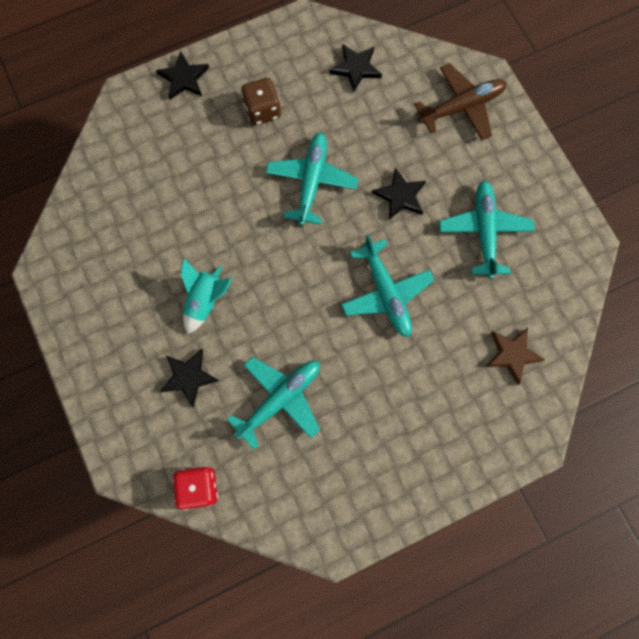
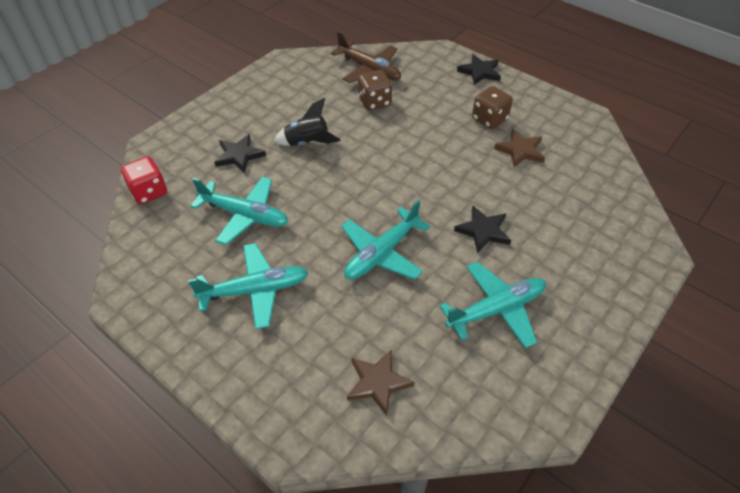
camera: 65 degrees right, 25 degrees down
turquoise rocket [180,259,232,334] -> black rocket [274,98,341,146]
turquoise plane [266,133,359,226] -> turquoise plane moved to [188,243,309,329]
black star [330,44,382,92] -> none
brown plane [414,63,507,140] -> brown plane moved to [331,32,401,83]
none -> brown dice [358,70,392,110]
none -> brown star [494,129,545,167]

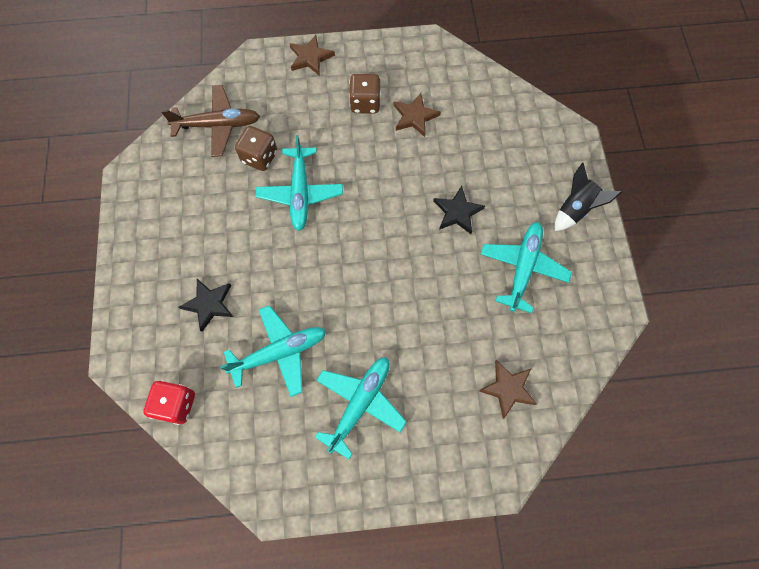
camera: 45 degrees left, 20 degrees up
black rocket [274,98,341,146] -> black rocket moved to [555,162,622,231]
turquoise plane [341,200,431,280] -> turquoise plane moved to [256,135,343,231]
black star [457,54,501,85] -> brown star [289,35,335,76]

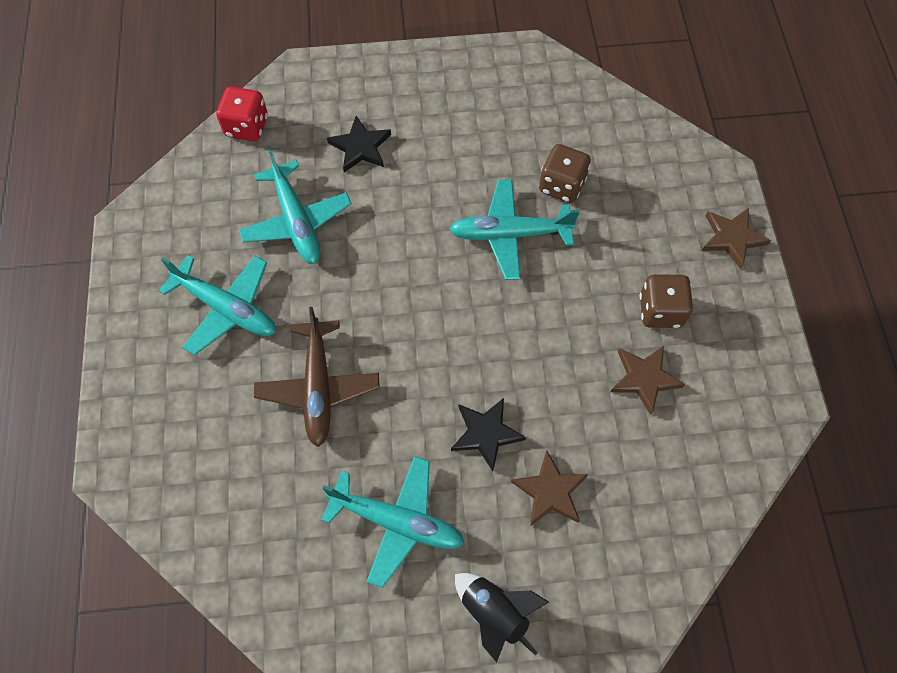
camera: 90 degrees right, 5 degrees down
brown plane [161,85,260,157] -> brown plane moved to [254,307,380,447]
brown star [479,360,537,419] -> brown star moved to [511,450,588,526]

